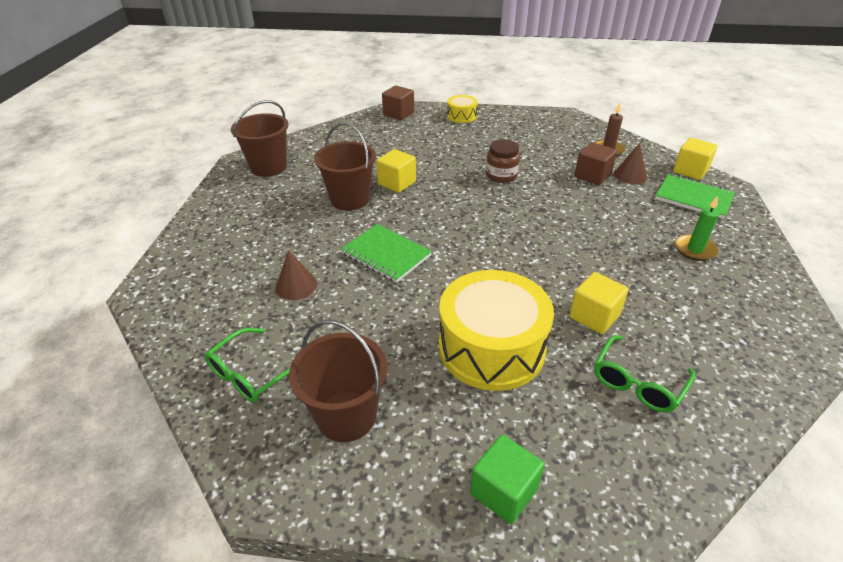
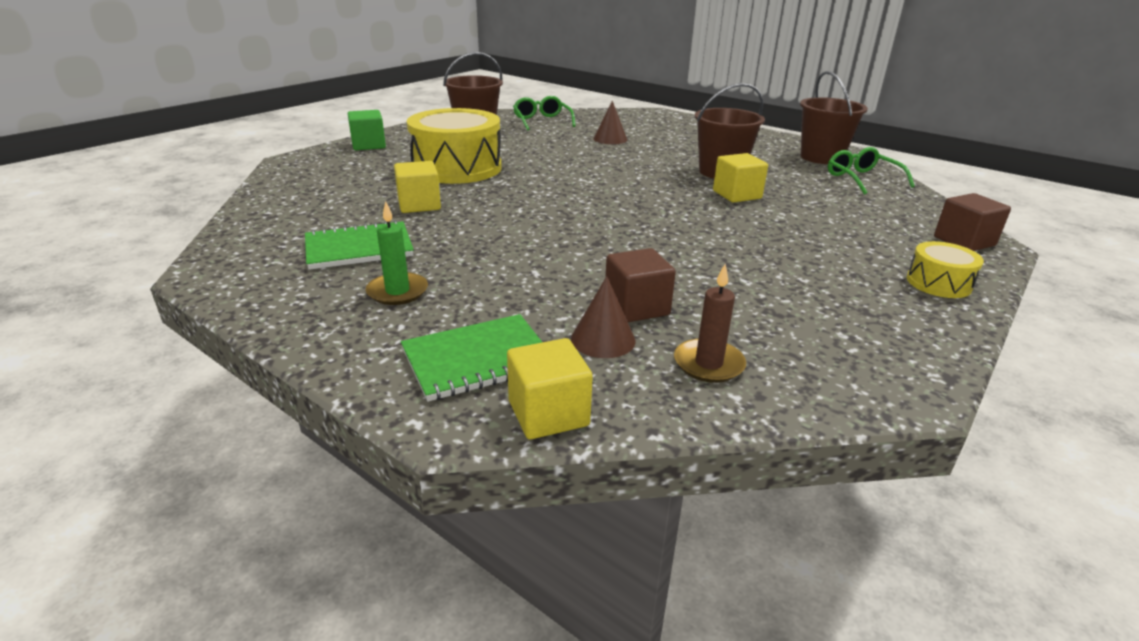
camera: 120 degrees right, 10 degrees down
green notebook [341,224,432,283] -> green notebook moved to [305,220,414,270]
brown jar [486,139,520,183] -> none
green glasses [594,335,696,412] -> green glasses moved to [828,147,915,195]

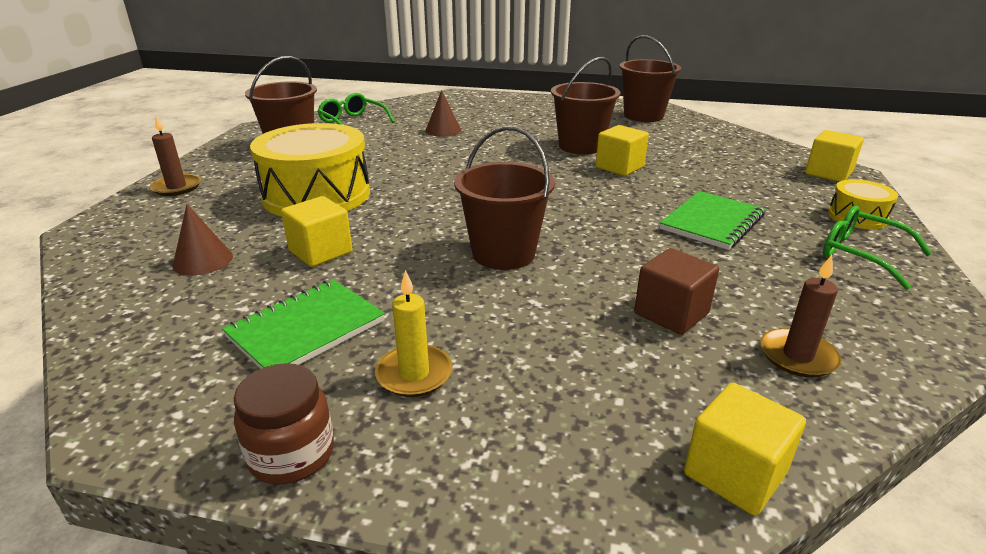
camera: 25 degrees left, 0 degrees up
green cube [348,110,386,150] -> brown candle [150,114,201,196]
green candle [365,201,428,305] -> yellow candle [375,270,453,397]
green notebook [401,314,542,402] -> green notebook moved to [660,191,765,250]
brown cone [571,276,635,358] -> brown cone moved to [173,204,233,276]
green glasses [828,147,915,195] -> green glasses moved to [823,205,932,290]
brown cube [934,193,1011,251] -> yellow cube [805,130,864,182]
none -> brown jar [234,363,334,485]
none -> brown bucket [454,126,555,270]

